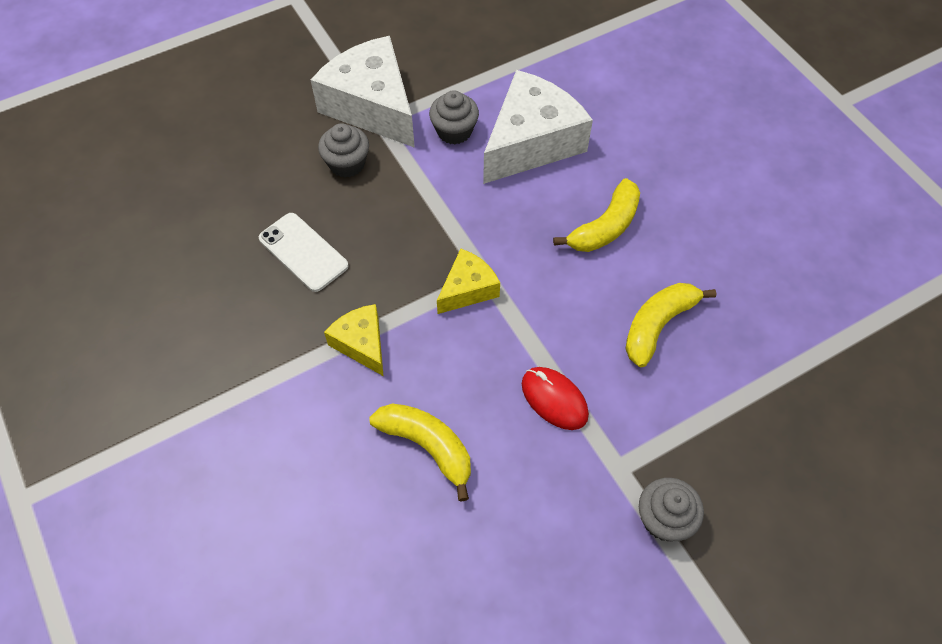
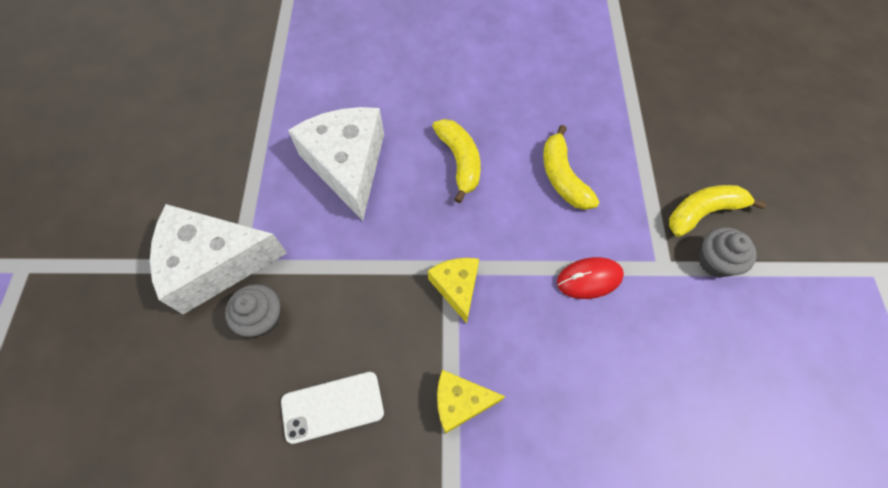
camera: 60 degrees left, 5 degrees up
yellow banana [369,404,471,501] -> yellow banana moved to [669,185,766,237]
grey cupcake [429,90,479,144] -> none

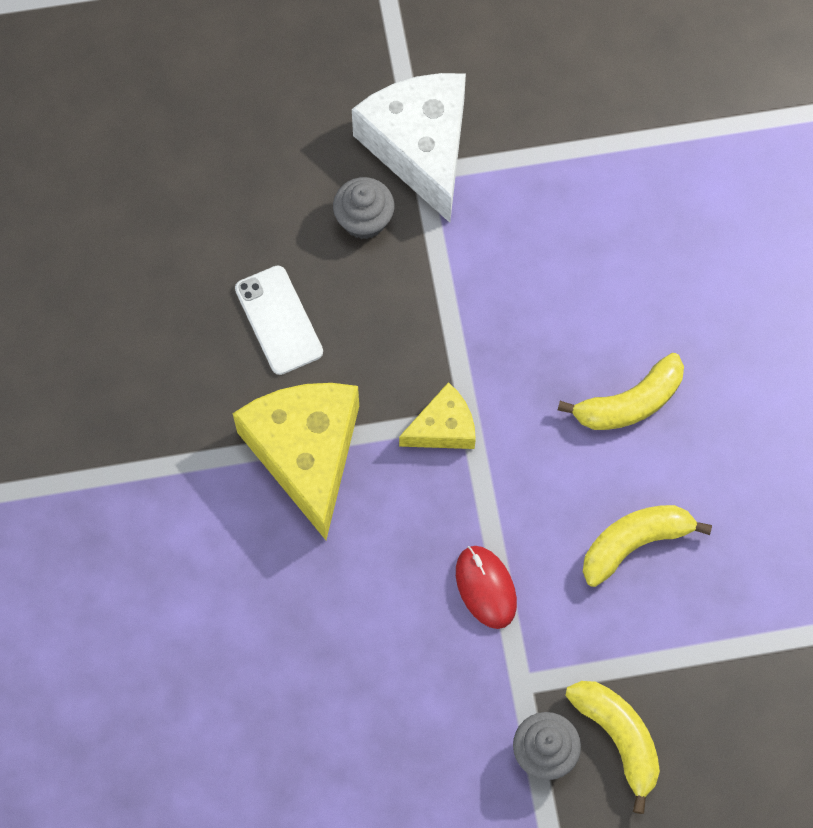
camera: 80 degrees right, 5 degrees up
white cheese [288,107,384,221] -> none
yellow cheese [437,370,506,434] -> yellow cheese [232,383,359,540], size x1.92

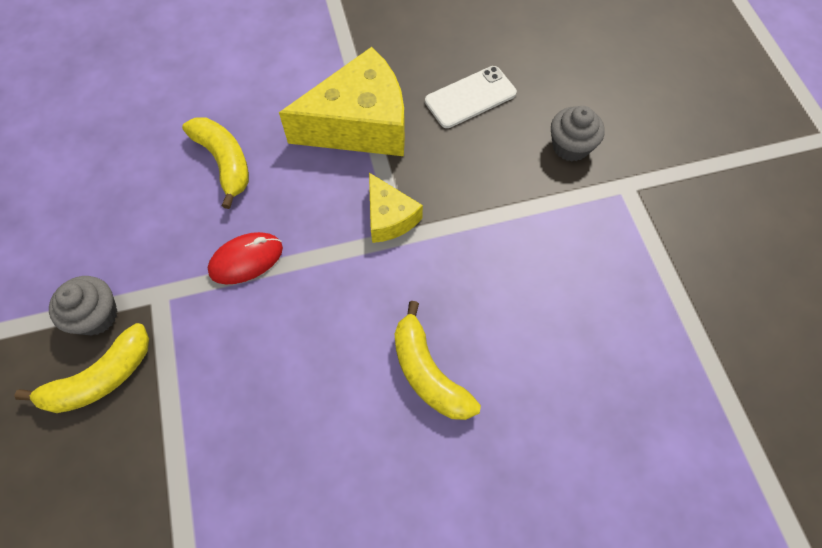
camera: 85 degrees right, 5 degrees down
white cheese [352,73,466,223] -> none
yellow banana [583,505,712,587] -> yellow banana moved to [182,117,249,209]

